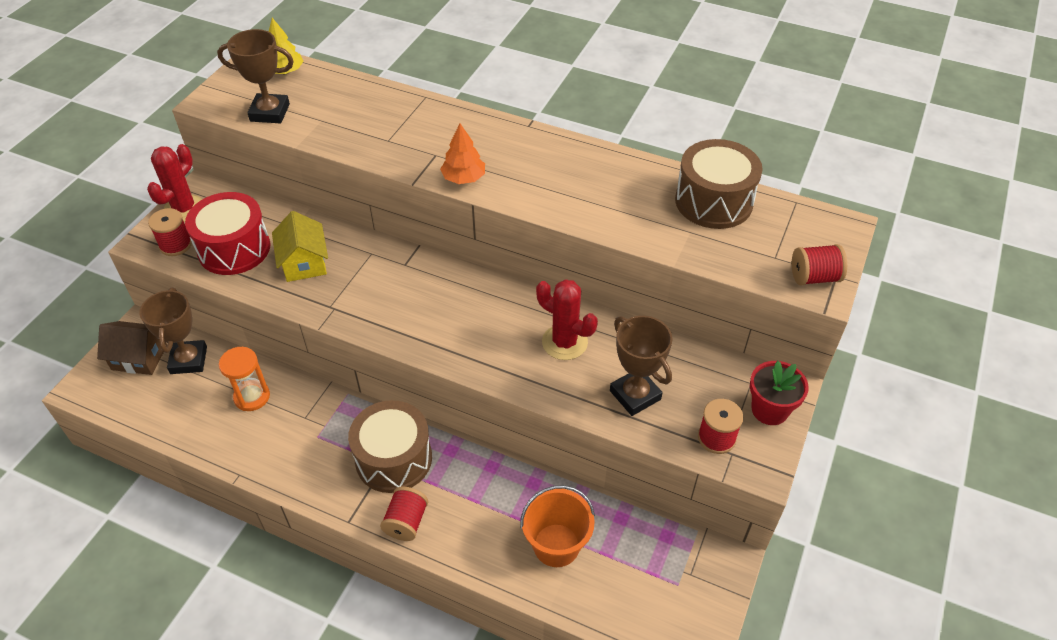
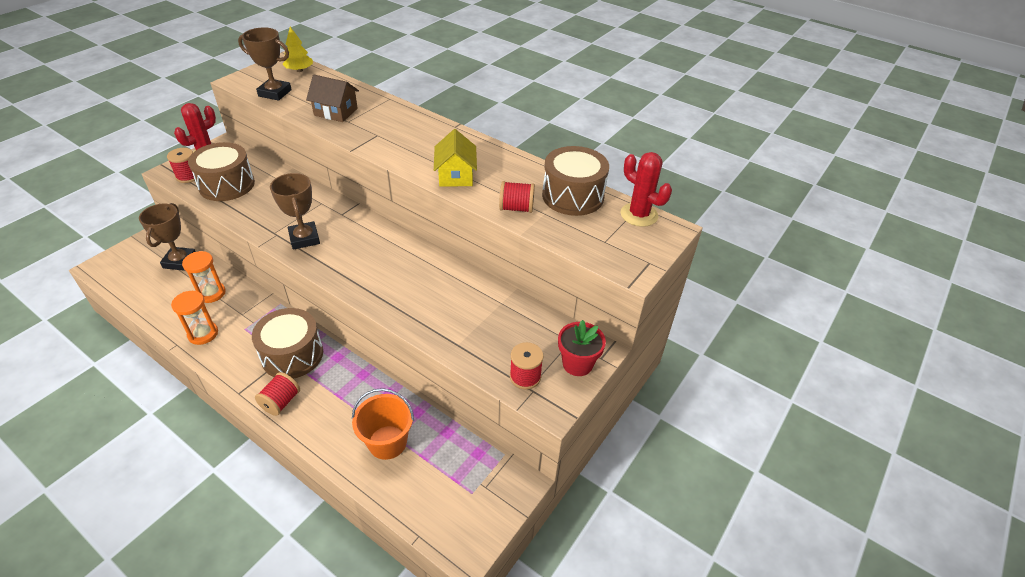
camera: 10 degrees right, 5 degrees down
brown house [97,321,167,375] -> brown house moved to [306,75,359,122]
red drum [185,192,270,275] -> brown drum [188,142,255,201]
yellow house [272,211,328,282] -> yellow house moved to [434,129,477,187]
orange tree [440,124,485,184] -> none
red cactus [536,279,598,360] -> red cactus moved to [621,152,672,227]
brown trophy [610,316,672,416] -> brown trophy moved to [270,173,320,250]
red spool [792,244,847,285] -> red spool moved to [499,181,535,213]
none -> orange hourglass [171,291,218,345]

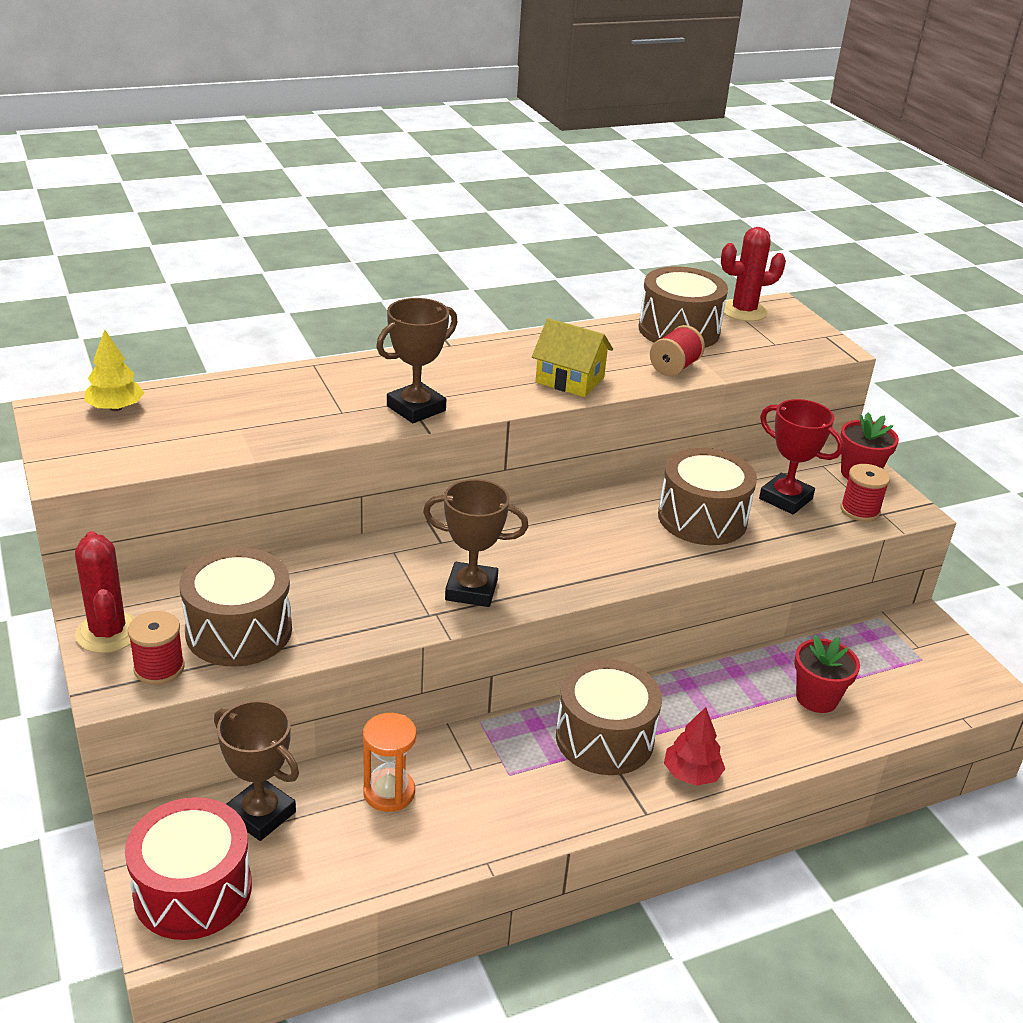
camera: 60 degrees left, 10 degrees down
orange hourglass [171,291,218,345] -> none
brown trophy [238,27,292,101] -> brown trophy moved to [376,298,457,423]
red spool [255,372,300,416] -> red tree [664,707,725,786]
brown house [306,75,359,122] -> none
orange bucket [352,388,414,460] -> red flower pot [794,634,860,713]
none -> red drum [125,797,252,940]
none -> brown drum [658,448,757,545]
none -> red trophy [759,399,844,514]

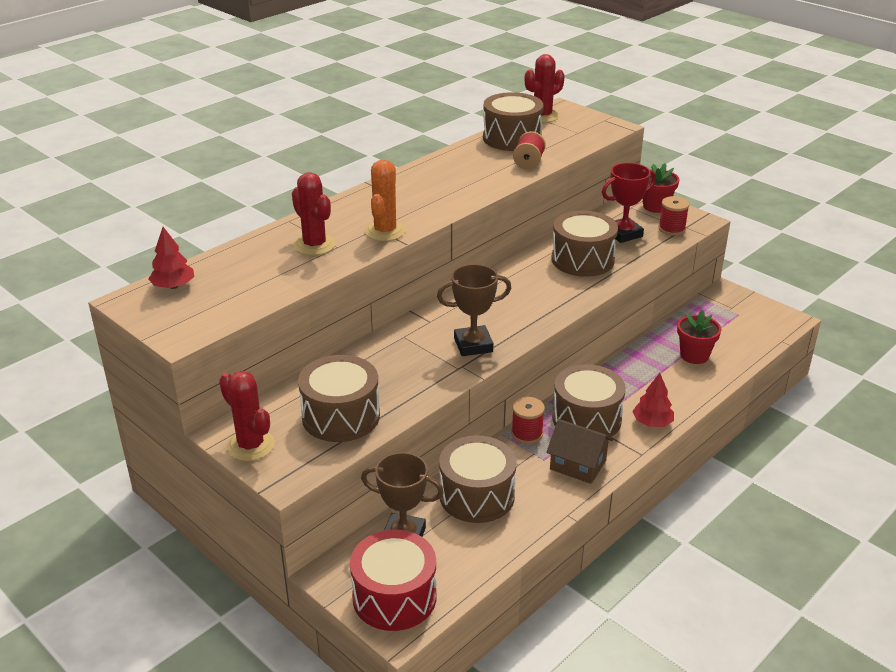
camera: 20 degrees left, 0 degrees up
yellow tree [84,330,144,411] -> red tree [148,227,194,289]
red spool [128,611,185,685] -> red spool moved to [511,397,545,444]
orange hourglass [363,713,417,812] -> brown drum [439,435,516,523]
brown trophy [376,298,457,423] -> orange cactus [365,160,406,241]
yellow house [532,318,613,397] -> none
red trophy [759,399,844,514] -> red trophy turned 45 degrees counterclockwise [602,163,656,243]
none -> red cactus [292,172,336,255]
none -> brown house [546,419,613,484]

